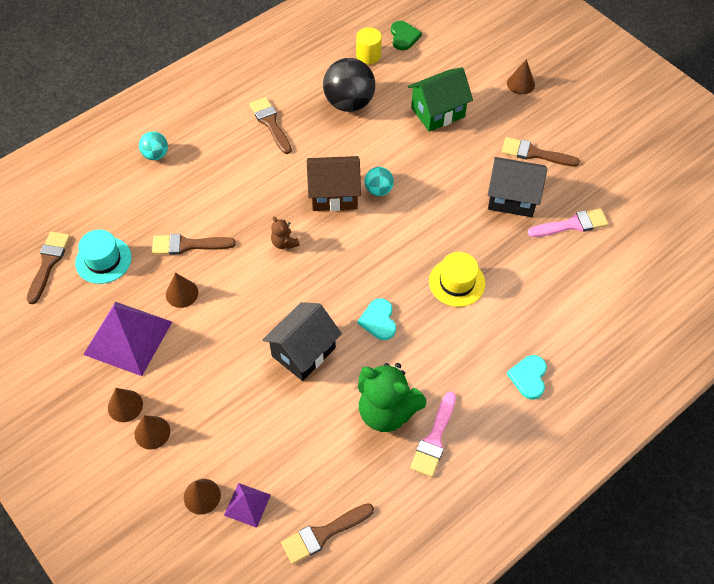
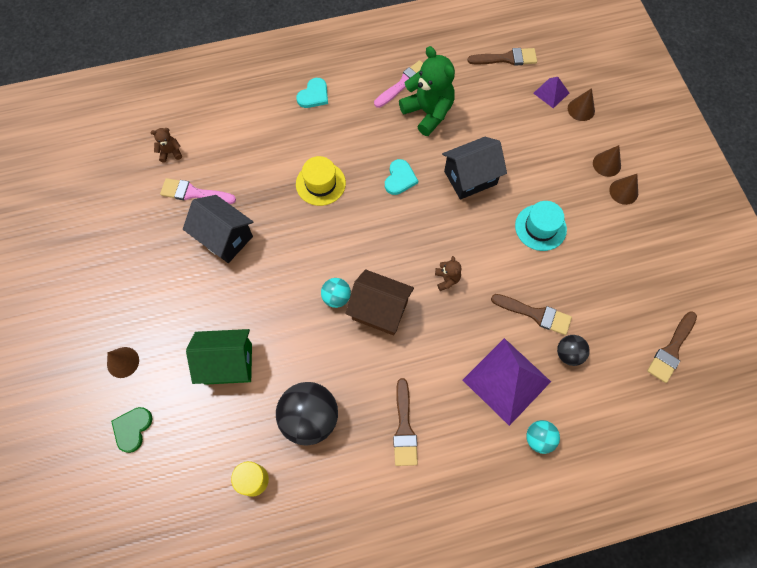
camera: 155 degrees left, 10 degrees up
turquoise hat [75,230,132,284] -> turquoise hat moved to [515,201,567,251]
purple pyramid [83,302,172,376] -> purple pyramid moved to [463,338,551,426]
brown cone [166,273,198,308] -> none
green heart [391,21,422,50] -> green heart moved to [111,407,153,453]
brown brush [502,137,580,167] -> none
none -> brown teddy bear [151,128,182,163]
none -> black ball [557,335,590,366]

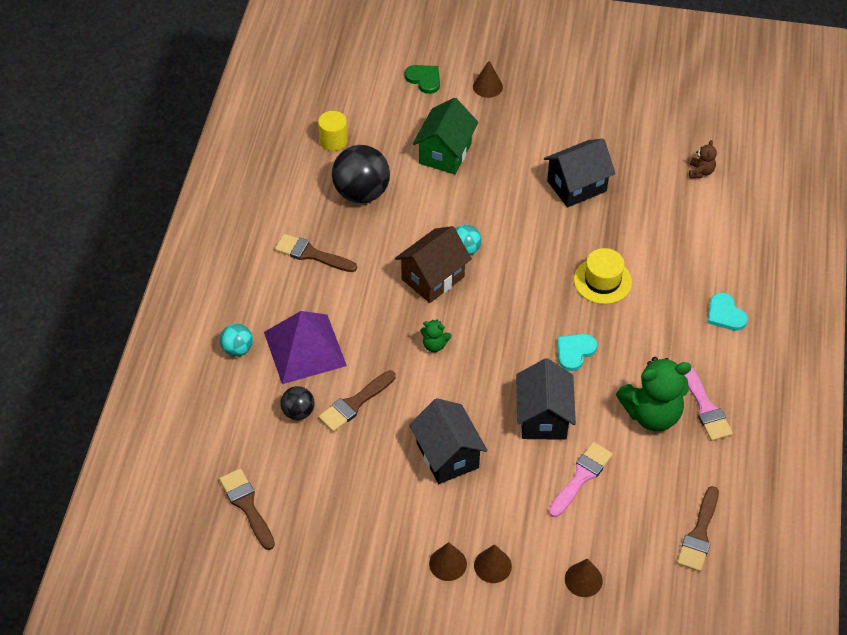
camera: 115 degrees right, 15 degrees down
pink brush [160,178,236,204] -> pink brush moved to [549,442,613,517]
turquoise heart [385,159,418,195] -> turquoise heart turned 90 degrees clockwise [557,334,597,371]
brown teddy bear [435,256,462,291] -> green teddy bear [420,320,452,352]
turquoise hat [515,201,567,251] -> black house [409,398,488,484]
purple pyramid [533,77,569,108] -> none

